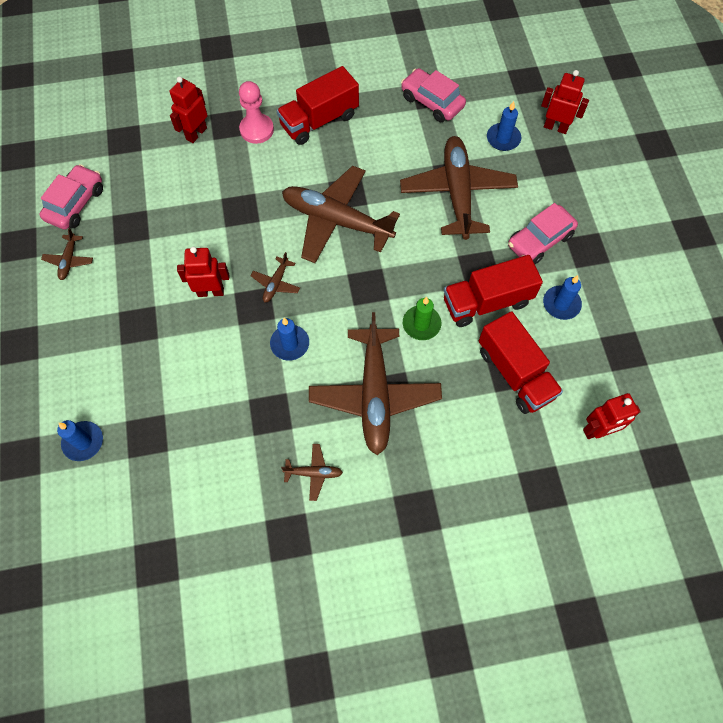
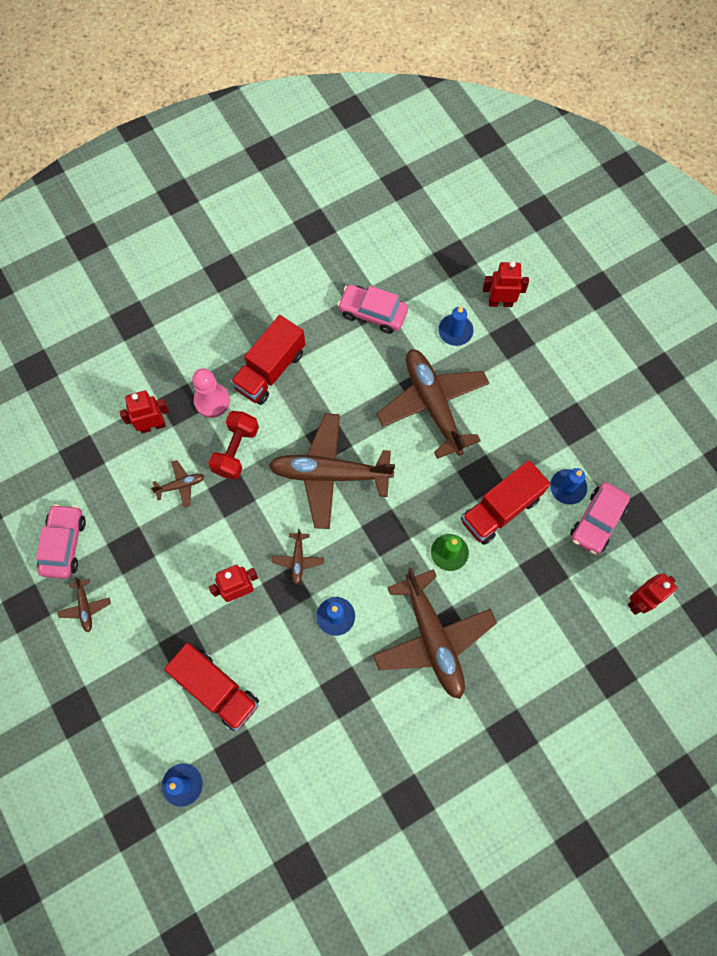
camera: 20 degrees left, 5 degrees up
red robot [169,76,208,143] -> red robot turned 60 degrees clockwise [119,391,169,434]
brown plane [281,444,343,501] -> brown plane moved to [151,460,204,508]
red truck [479,311,563,414] -> red truck moved to [164,643,259,731]
pink car [508,203,578,264] -> pink car moved to [570,482,630,555]
none -> red dumbbell [208,411,259,480]

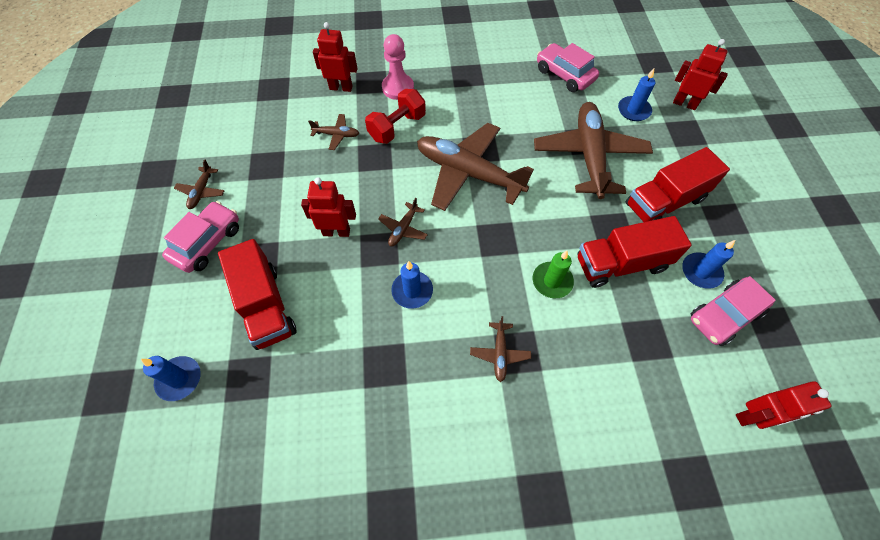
camera: 25 degrees right, 10 degrees down
pink car [36,504,86,579] -> pink car moved to [162,201,239,273]
red truck [231,315,305,405] -> red truck moved to [626,147,730,222]
brown plane [373,568,497,699] -> brown plane [470,316,531,382], size x0.42

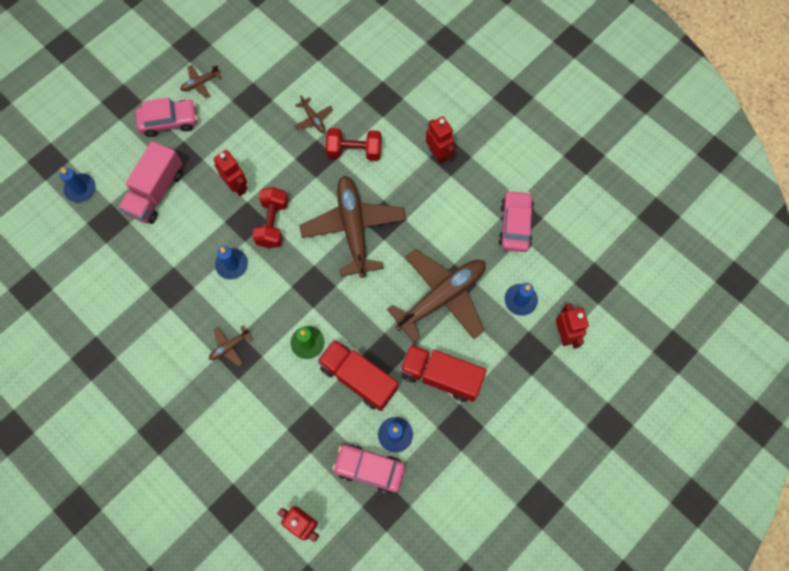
camera: 50 degrees right, 10 degrees up
red truck [218,239,297,350] -> pink truck [118,141,182,224]
red robot [313,22,358,92] -> red robot moved to [426,116,455,165]
brown plane [378,198,428,246] -> red dumbbell [253,187,288,248]
pink pawn [382,34,414,100] -> none

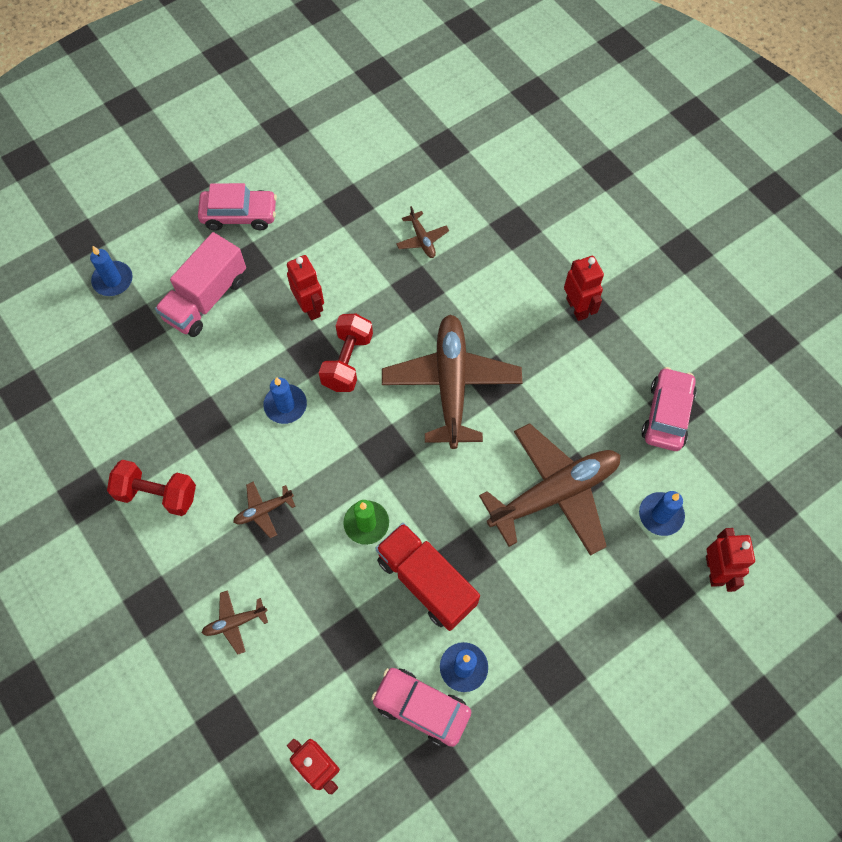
camera: 10 degrees right, 5 degrees down
brown plane [180,65,221,98] -> brown plane moved to [202,590,268,655]
red dumbbell [326,128,382,161] -> red dumbbell moved to [107,460,196,516]
red truck [400,344,487,402] -> none

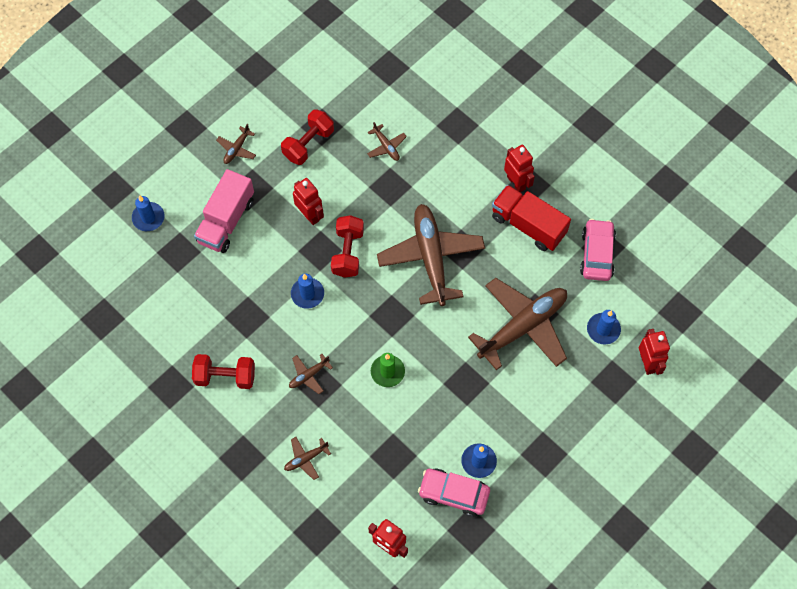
camera: 10 degrees left, 0 degrees up
pink car [198,183,277,231] -> brown plane [216,124,256,164]
red truck [375,523,480,631] -> red truck moved to [492,185,571,251]
none -> red dumbbell [281,109,334,165]

